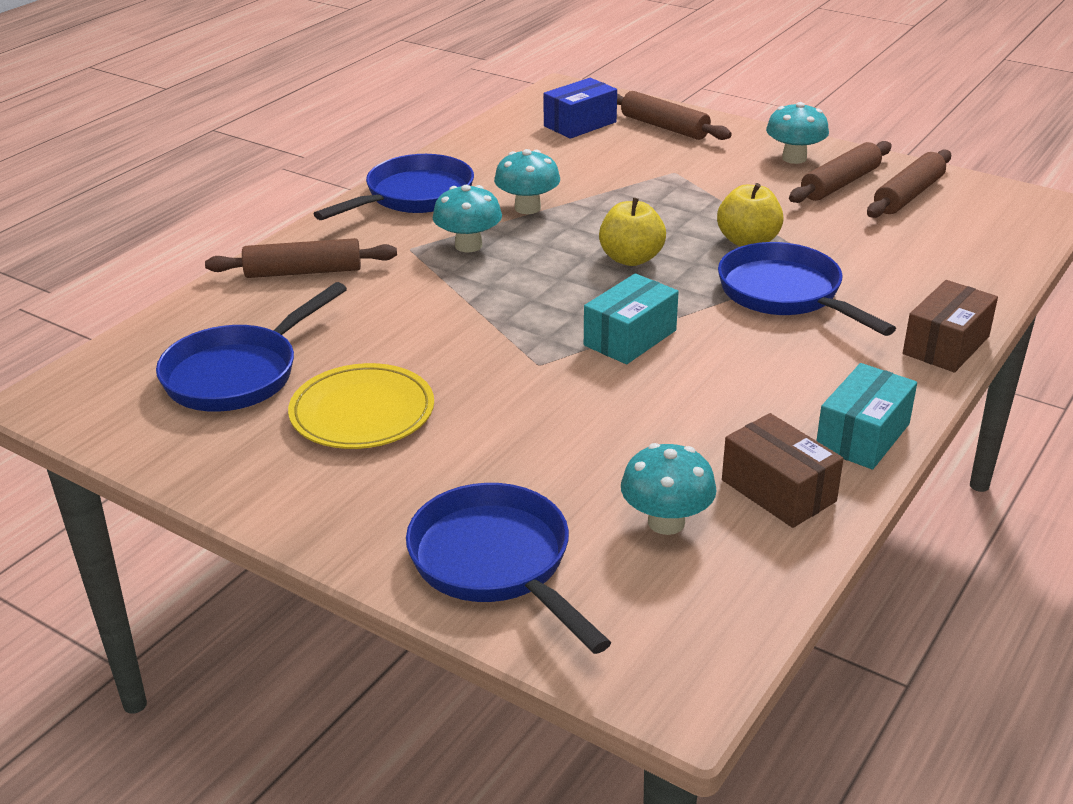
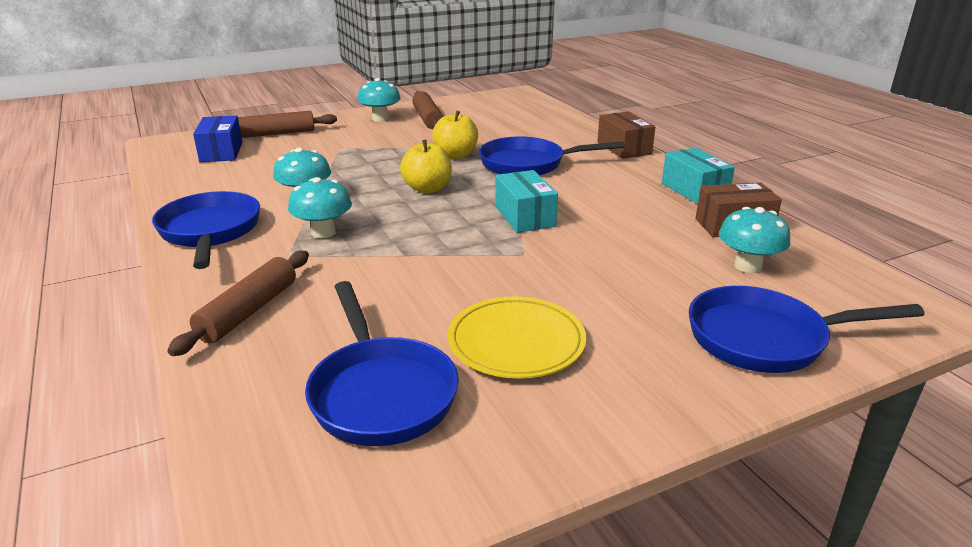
camera: 60 degrees left, 5 degrees down
brown rolling pin [867,150,951,218] -> none

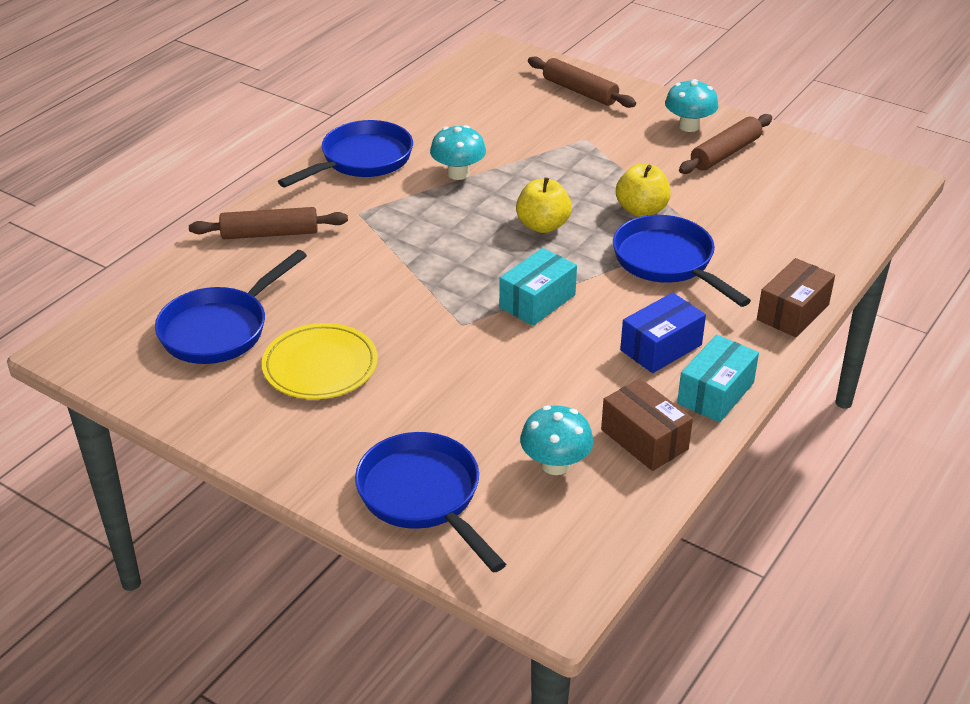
camera: 60 degrees right, 10 degrees up
blue box [193,116,242,162] -> blue box moved to [620,293,706,373]
turquoise mushroom [288,177,352,238] -> none

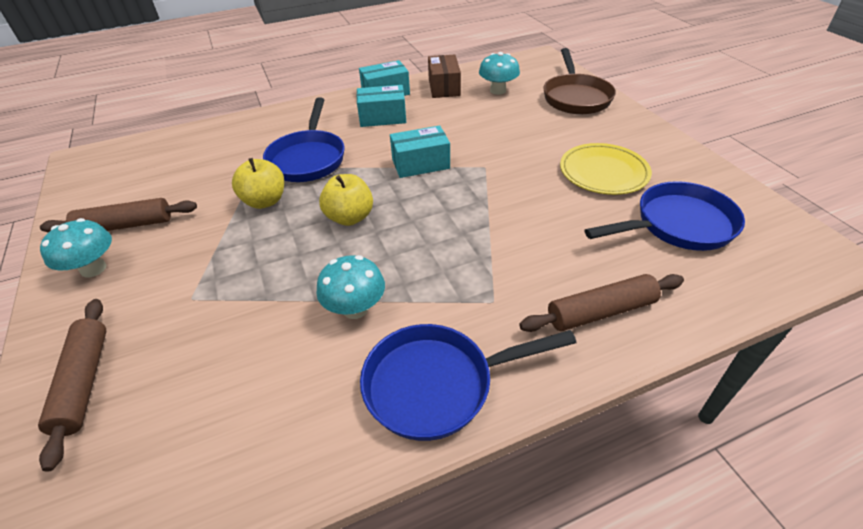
camera: 145 degrees left, 5 degrees up
brown rolling pin [189,207,348,239] -> brown rolling pin turned 45 degrees counterclockwise [519,274,684,332]
blue pan [355,432,506,573] -> brown pan [543,48,616,114]
blue box [620,293,706,373] -> turquoise box [357,85,406,127]
brown box [757,258,835,337] -> none

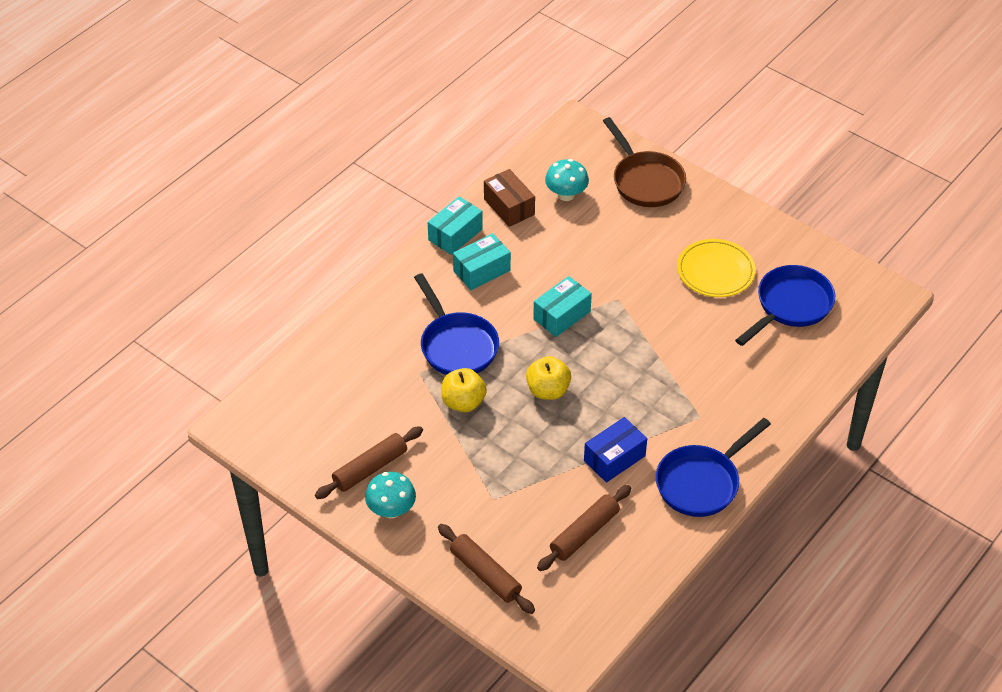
camera: 30 degrees left, 5 degrees up
turquoise mushroom [316,255,385,319] -> blue box [584,417,647,483]
brown rolling pin [519,274,684,332] -> brown rolling pin moved to [537,485,631,571]

